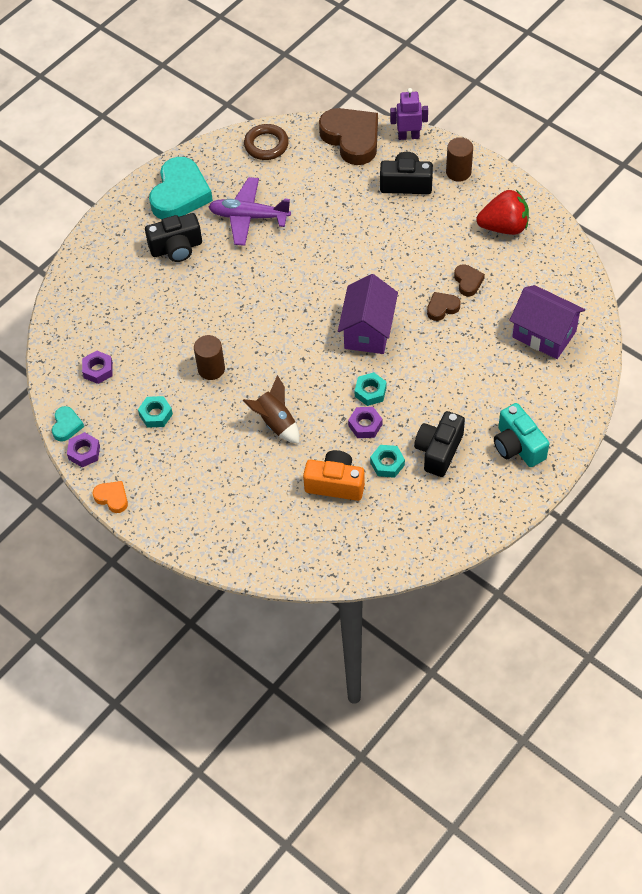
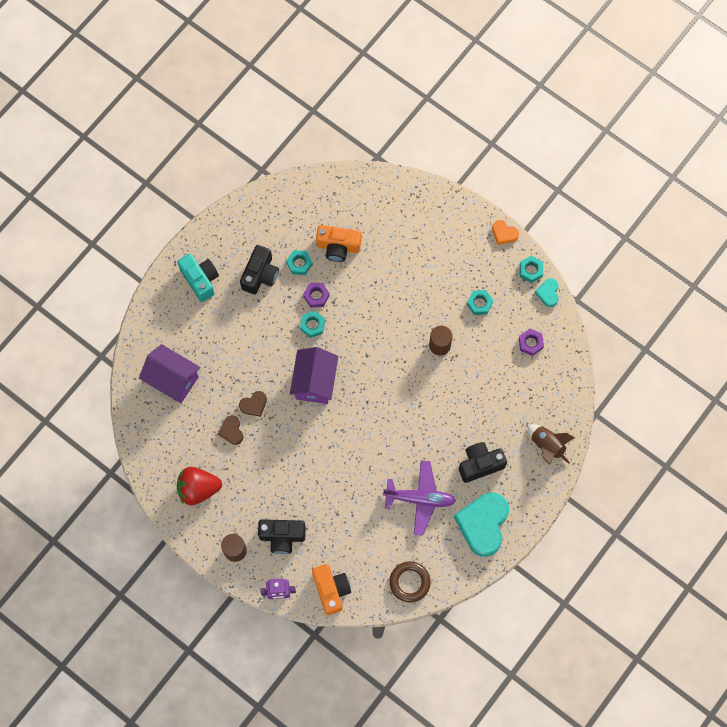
camera: 175 degrees right, 15 degrees up
purple nut [67,432,100,467] -> turquoise nut [520,256,543,283]
brown rocket [243,375,299,444] -> brown rocket moved to [528,424,575,465]
brown heart [319,108,378,165] -> orange camera [312,564,351,615]

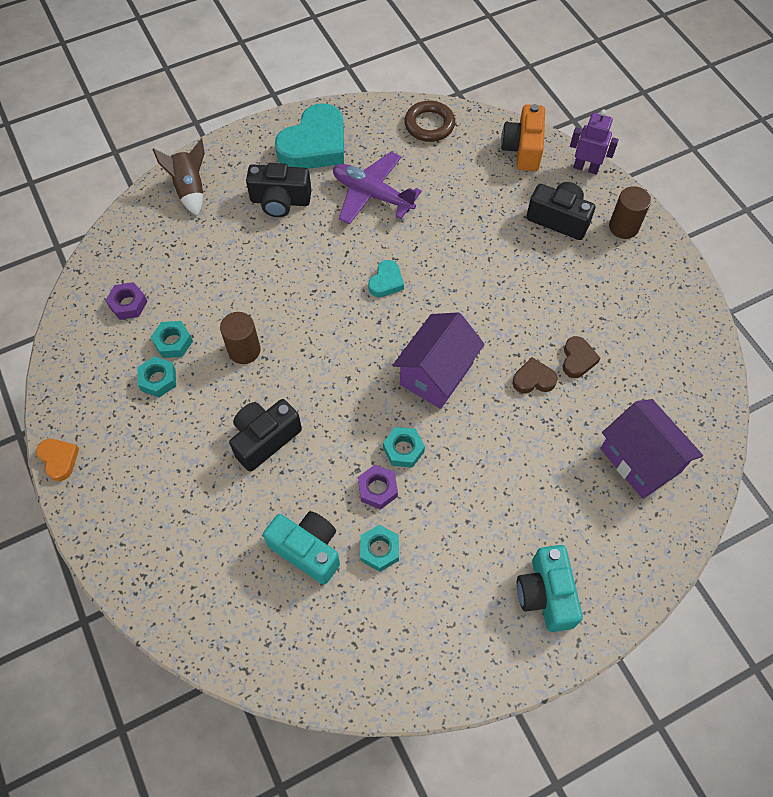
camera: 155 degrees left, 10 degrees down
red strawberry [177,467,222,505] -> none
black camera [240,245,279,294] -> black camera moved to [229,399,302,472]
orange camera [316,225,361,262] -> turquoise camera [263,511,340,585]
turquoise nut [520,256,543,283] -> turquoise nut moved to [151,321,193,358]
turquoise heart [535,278,559,307] -> turquoise heart moved to [368,260,404,297]

